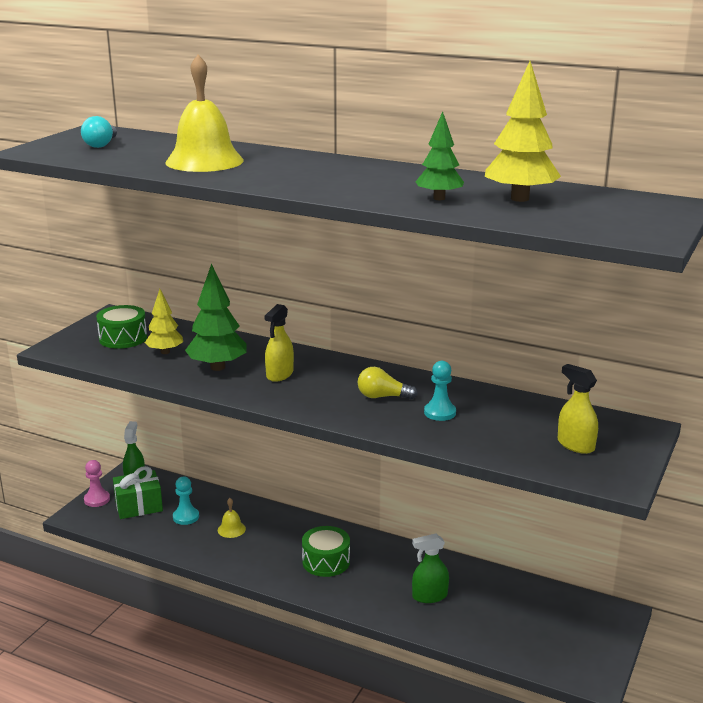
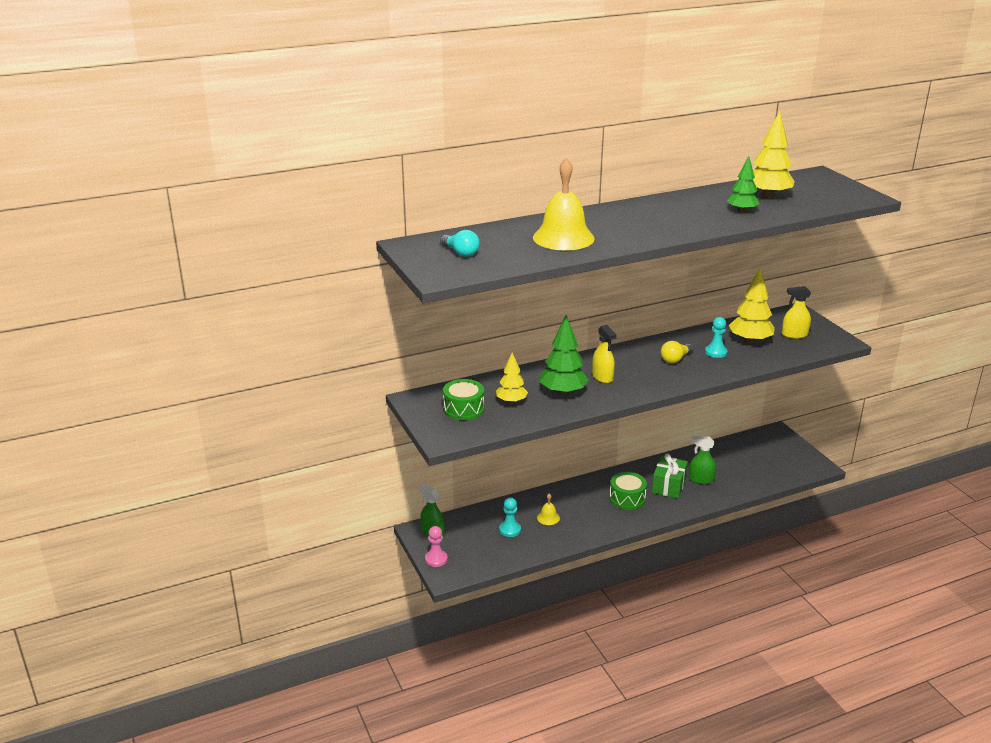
camera: 50 degrees left, 5 degrees up
green gift [113,466,163,519] -> green gift moved to [652,454,688,499]
green spray bottle [412,533,449,603] -> green spray bottle turned 75 degrees clockwise [689,436,716,484]
none -> yellow tree [729,267,775,344]

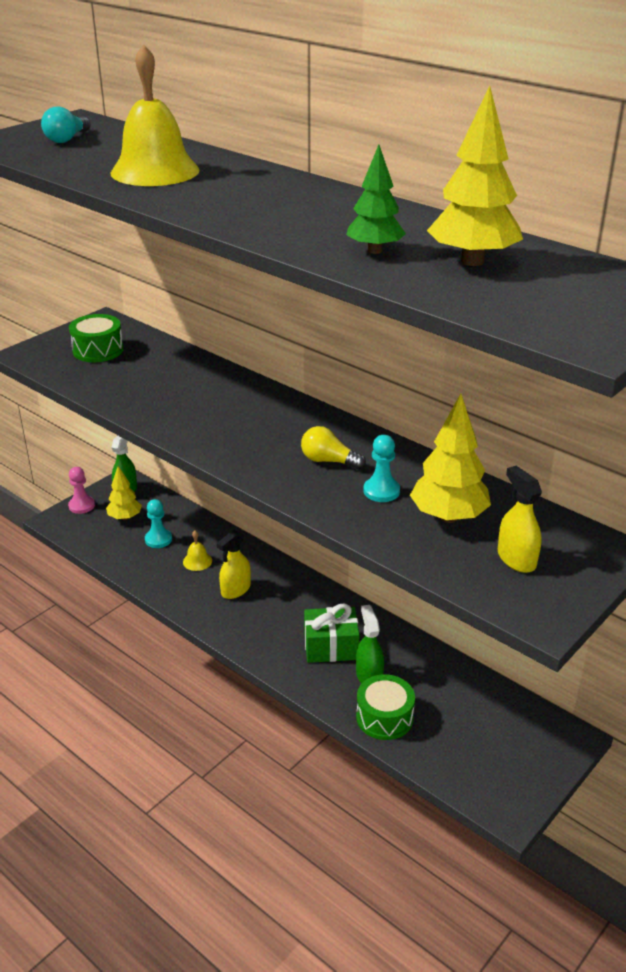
camera: 65 degrees right, 5 degrees up
yellow tree [496,352,528,404] -> yellow tree moved to [106,466,142,520]
green tree [540,315,589,396] -> none
yellow spray bottle [592,325,617,383] -> yellow spray bottle moved to [217,530,251,599]
green drum [609,472,647,510] -> green drum moved to [356,674,415,740]

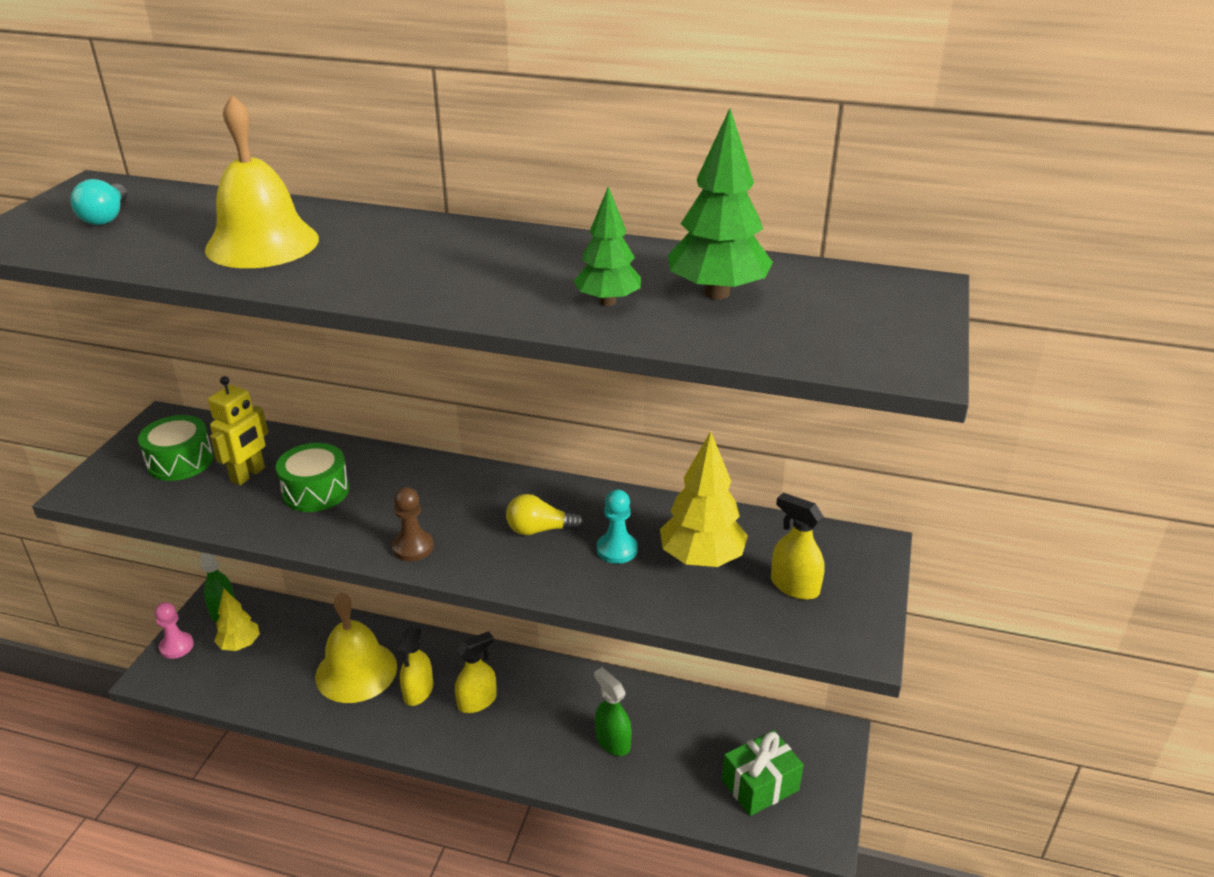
camera: 25 degrees left, 0 degrees up
turquoise pawn [145,499,172,548] -> none
yellow bell [183,531,212,571] -> yellow bell [315,592,397,703], size x2.30
green gift [304,604,360,663] -> green gift moved to [722,730,804,816]
green drum [356,674,415,740] -> green drum moved to [276,443,349,512]
yellow tree [427,86,523,266] -> green tree [668,108,773,300]
none -> yellow robot [208,376,268,485]
none -> brown pawn [392,487,434,561]
none -> yellow spray bottle [455,631,497,713]

